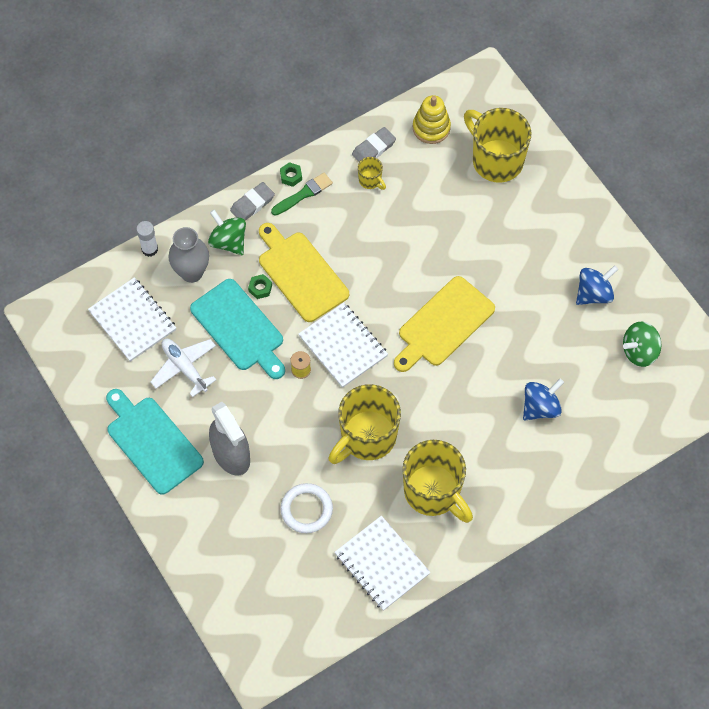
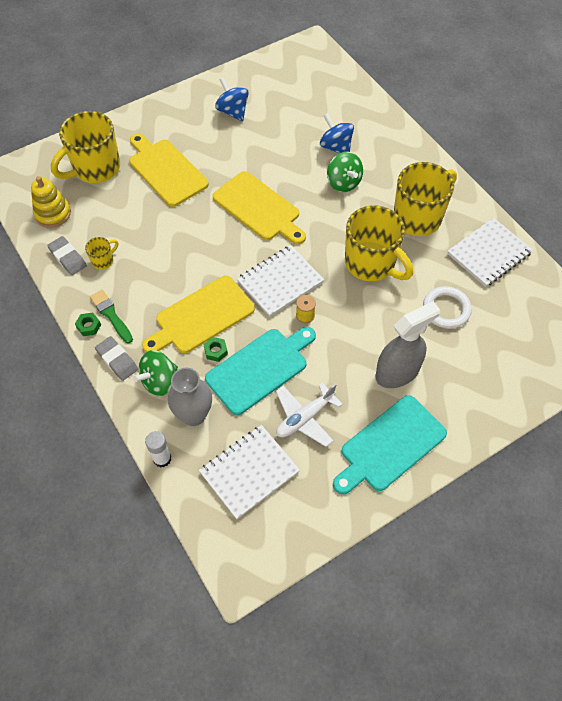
camera: 90 degrees left, 5 degrees down
green spinning top [623,322,661,367] -> green spinning top moved to [327,152,363,192]
none -> yellow cutting board [129,133,209,207]

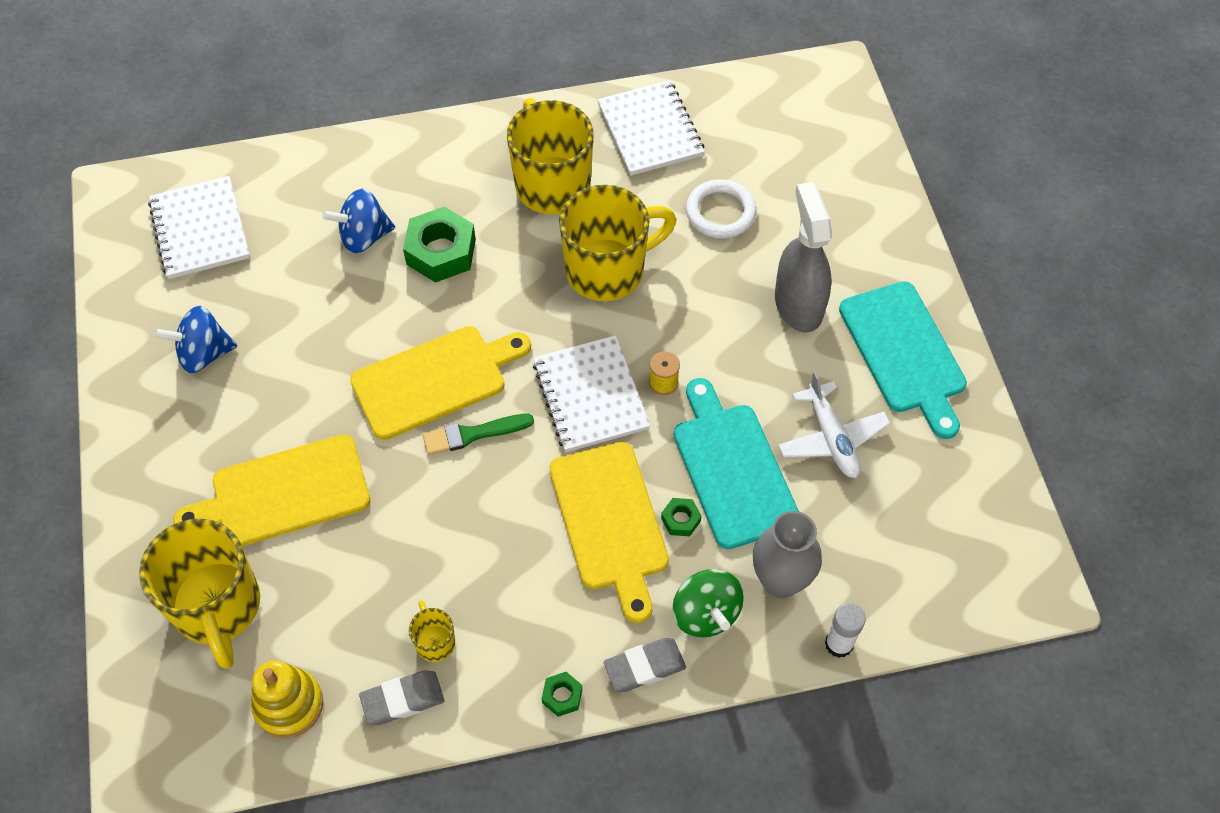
camera: 70 degrees left, 0 degrees up
green brush [90,290,133,343] -> green brush moved to [423,414,534,455]
white notebook [199,425,300,519] -> white notebook moved to [148,176,250,279]
green spinning top [327,152,363,192] -> green nut [403,207,476,283]

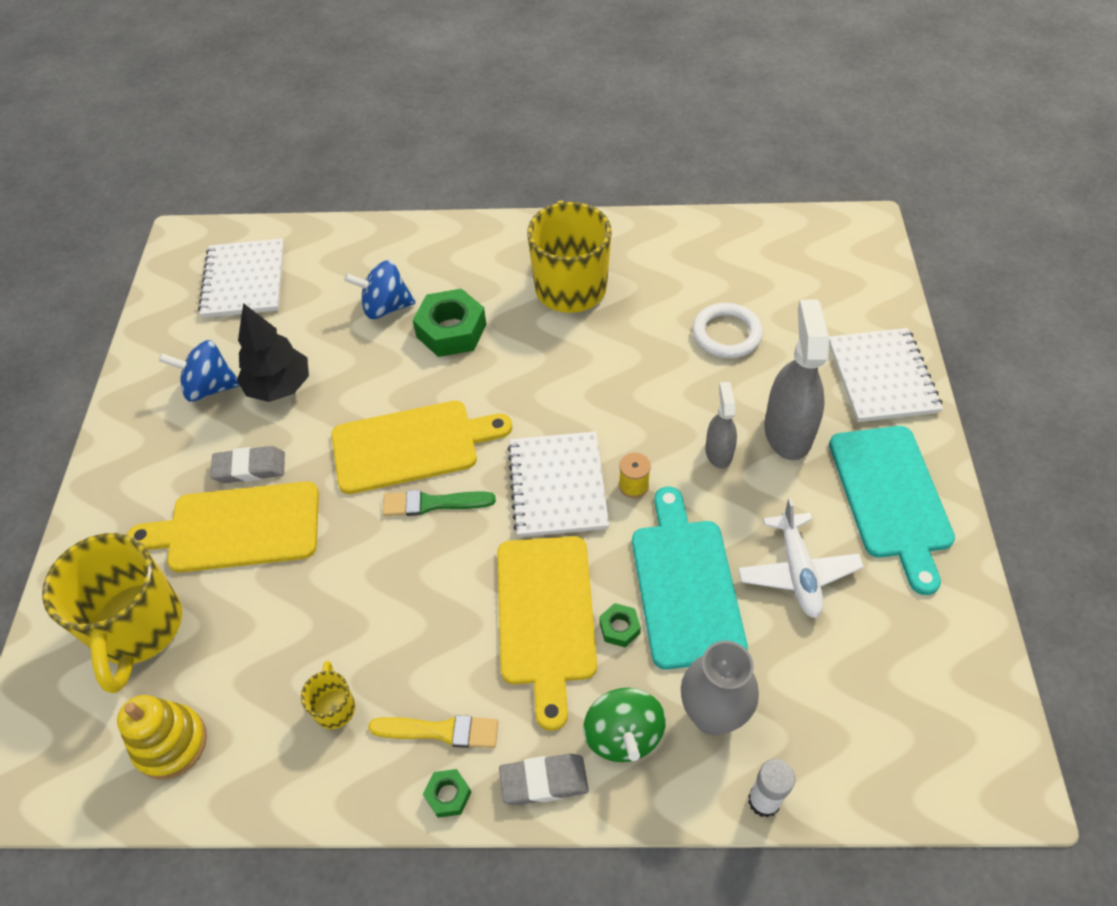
camera: 15 degrees right, 5 degrees down
grey eraser [359,671,444,725] -> grey eraser moved to [210,446,285,483]
yellow mug [559,185,677,301] -> none
white notebook [597,80,705,176] -> white notebook moved to [829,328,943,422]
none -> black tree [237,303,309,402]
none -> yellow brush [368,715,498,748]
none -> grey spray bottle [705,382,737,468]

